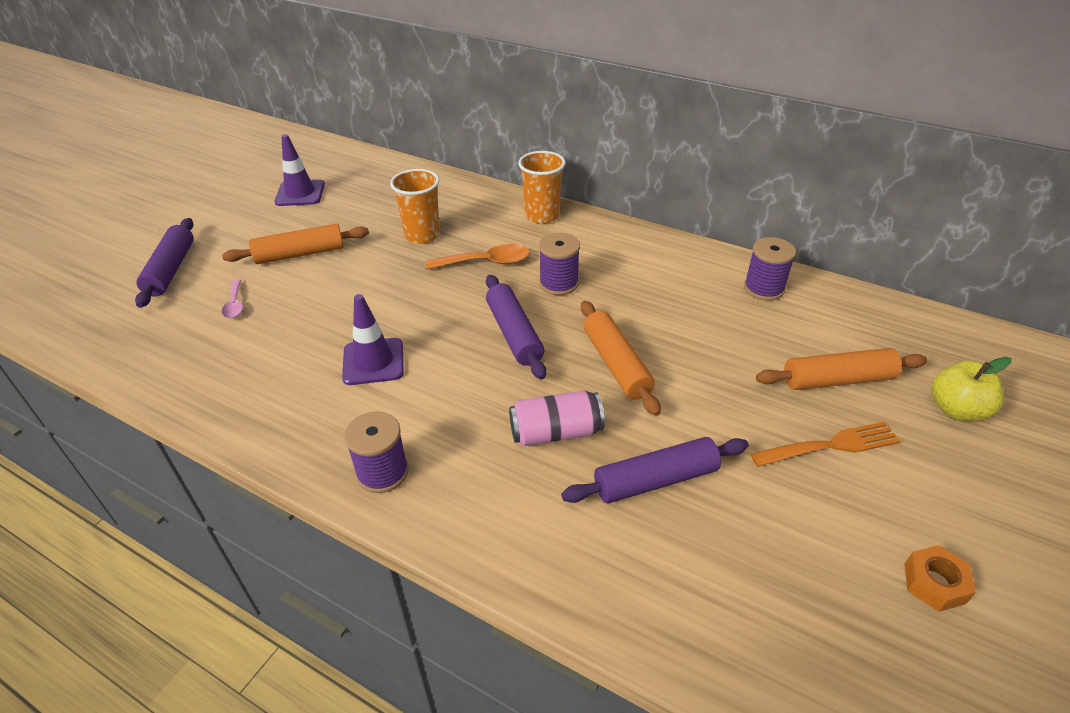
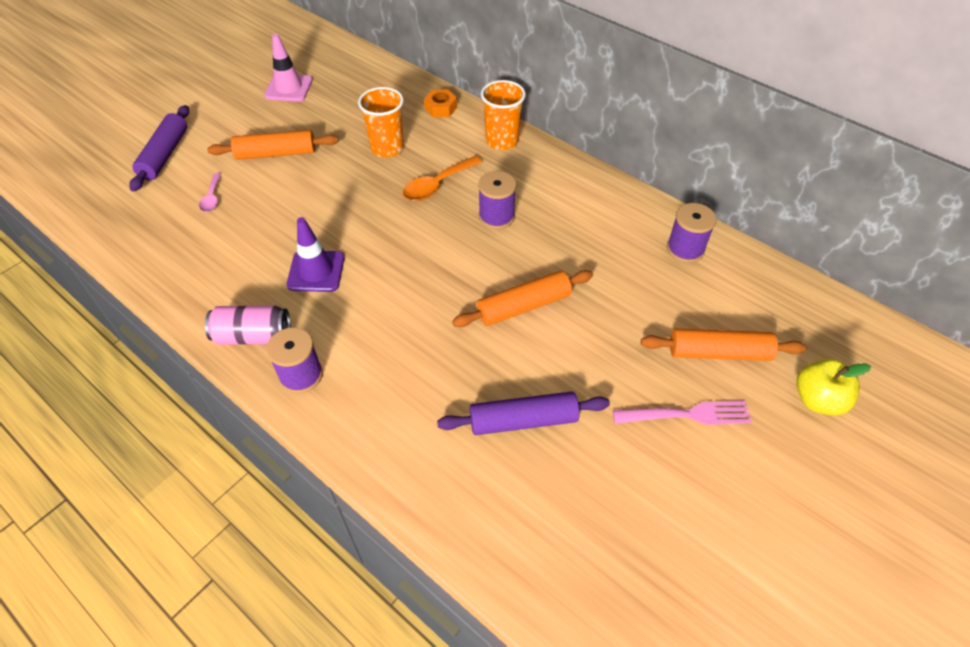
camera: 10 degrees right, 10 degrees up
purple traffic cone [275,134,325,206] -> pink traffic cone [264,34,313,102]
orange spoon [426,244,530,270] -> orange spoon turned 135 degrees clockwise [403,156,482,201]
purple rolling pin [486,275,546,380] -> none
pink can [509,390,605,446] -> pink can moved to [205,306,290,345]
orange rolling pin [581,301,661,416] -> orange rolling pin turned 75 degrees clockwise [452,270,593,327]
orange fork [750,422,901,467] -> pink fork [613,400,752,425]
orange nut [904,545,976,612] -> orange nut moved to [424,89,457,117]

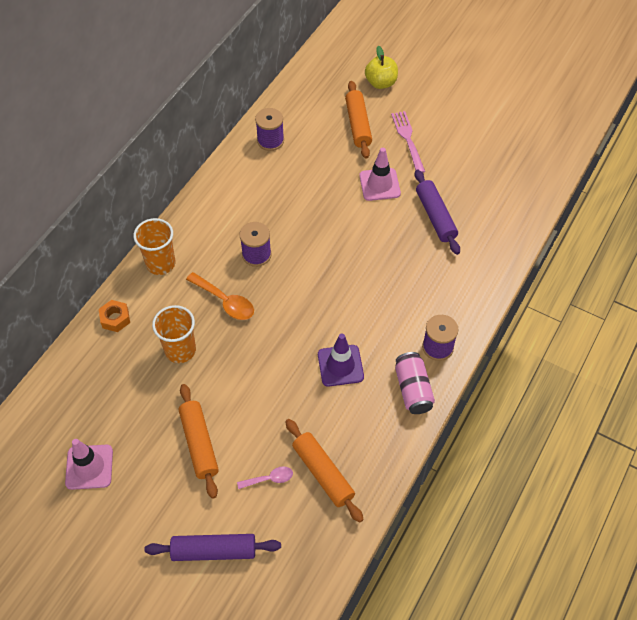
camera: 100 degrees left, 5 degrees up
orange rolling pin [452,270,593,327] -> orange rolling pin moved to [285,419,364,523]
none -> pink traffic cone [359,148,401,201]

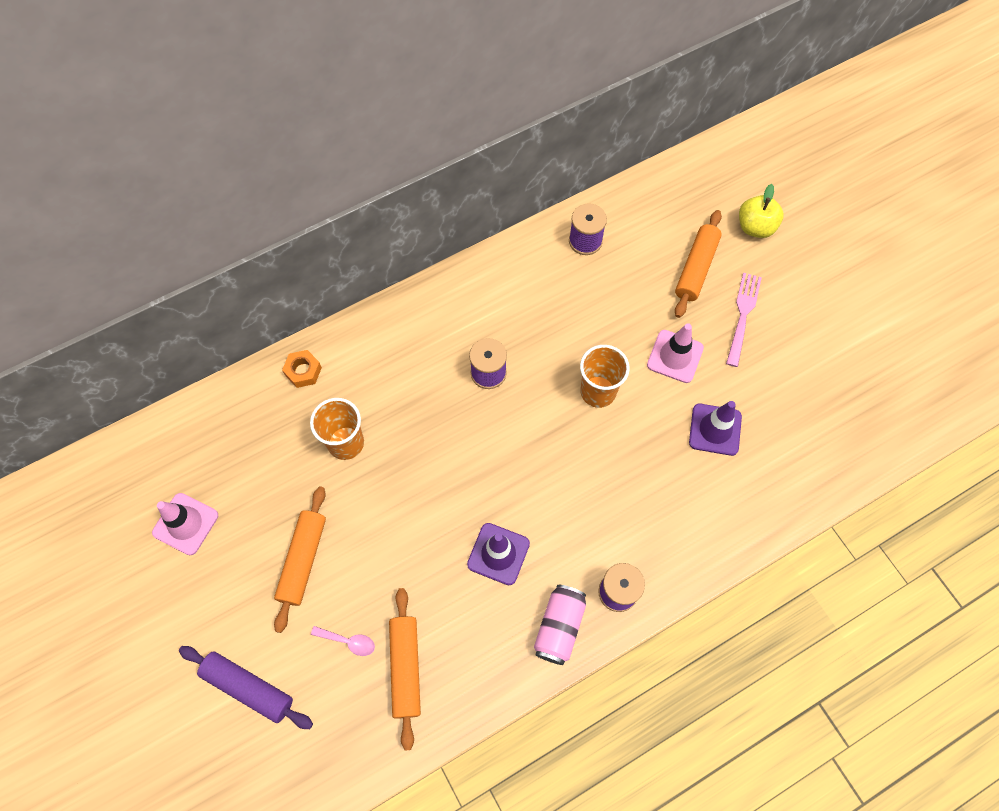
camera: 30 degrees right, 10 degrees up
orange cup [133,218,175,275] -> orange cup moved to [580,345,630,408]
orange spoon [186,272,254,320] -> none
purple rolling pin [415,169,460,255] -> purple traffic cone [689,401,742,456]

